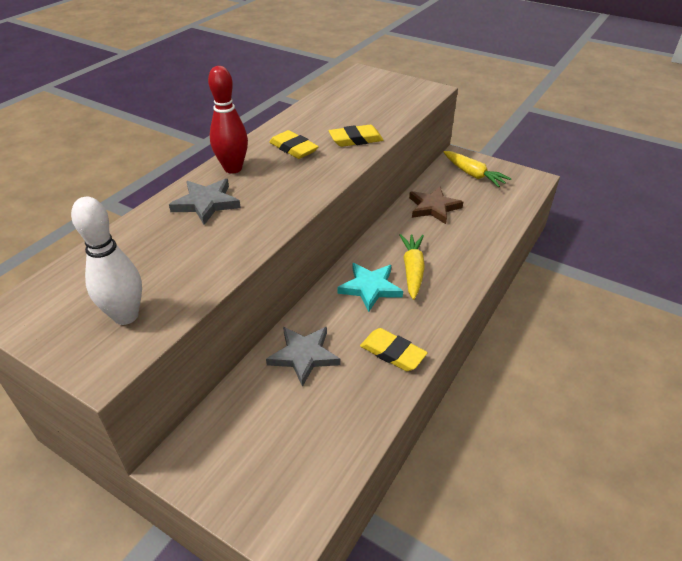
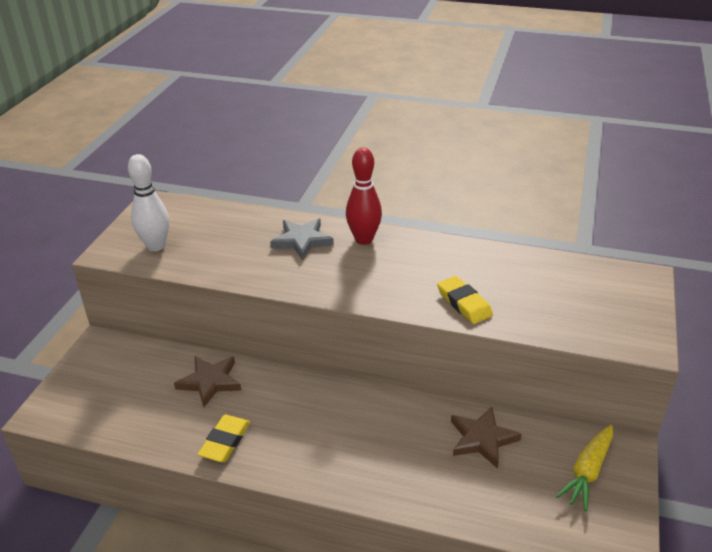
camera: 75 degrees right, 5 degrees down
grey star [266,327,340,387] -> brown star [174,356,241,407]
yellow eraser [269,130,319,159] -> none
turquoise star [337,263,403,312] -> none
yellow carrot [400,234,425,300] -> none

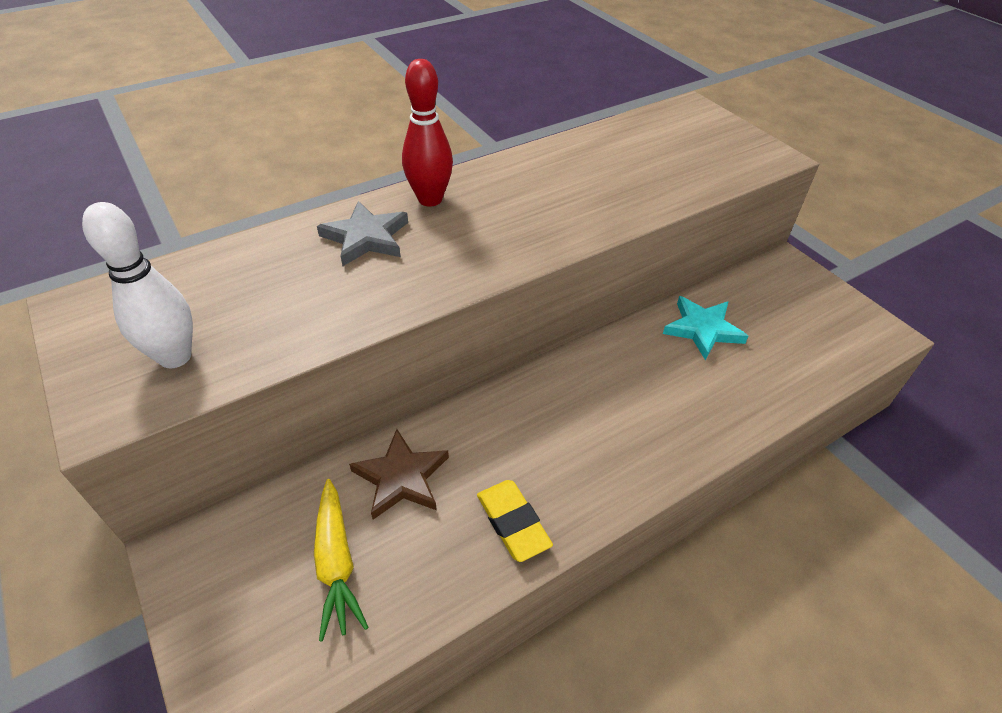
camera: 50 degrees left, 10 degrees up
yellow eraser [437,276,493,324] -> none
brown star [451,407,522,469] -> turquoise star [663,296,748,360]
yellow carrot [556,425,613,511] -> yellow carrot moved to [314,479,369,641]

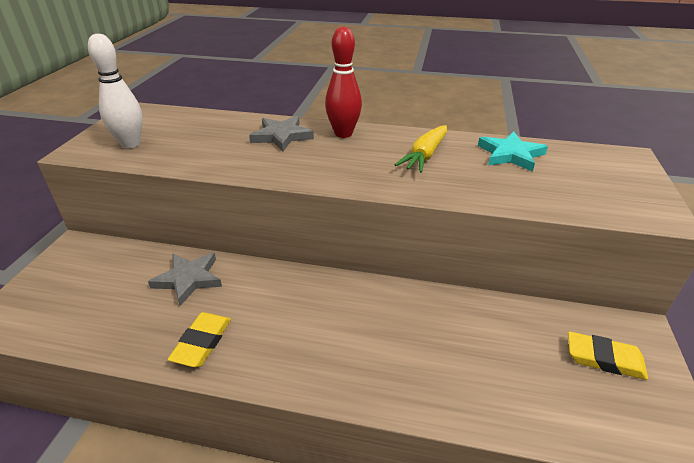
camera: 45 degrees right, 10 degrees down
yellow carrot [314,479,369,641] -> yellow carrot moved to [395,125,447,173]
brown star [349,429,449,520] -> grey star [148,253,222,306]
turquoise star [663,296,748,360] -> turquoise star moved to [478,132,548,172]
none -> yellow eraser [568,332,648,380]

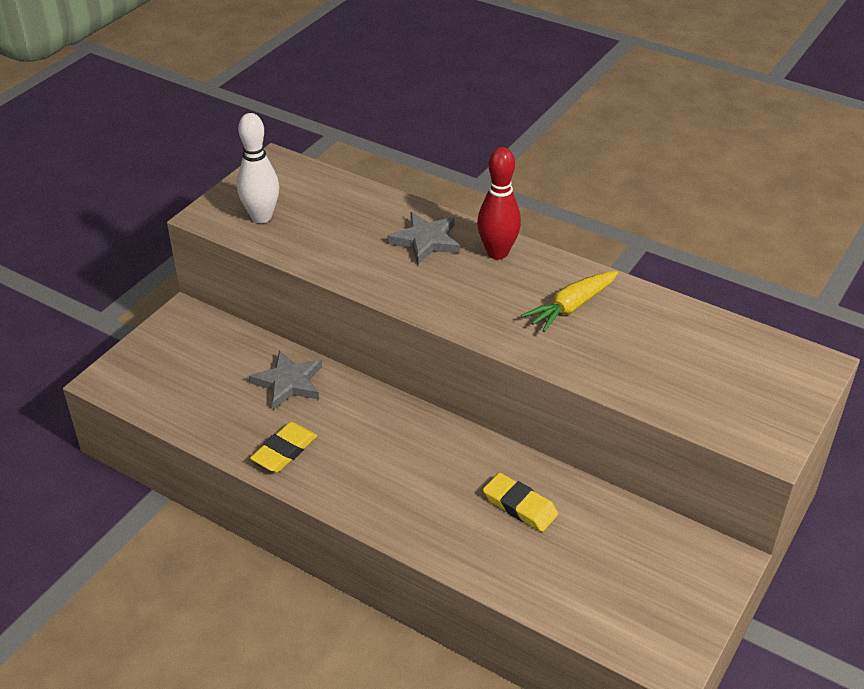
camera: 20 degrees right, 5 degrees up
turquoise star [478,132,548,172] -> none
yellow eraser [568,332,648,380] -> yellow eraser moved to [483,473,558,532]

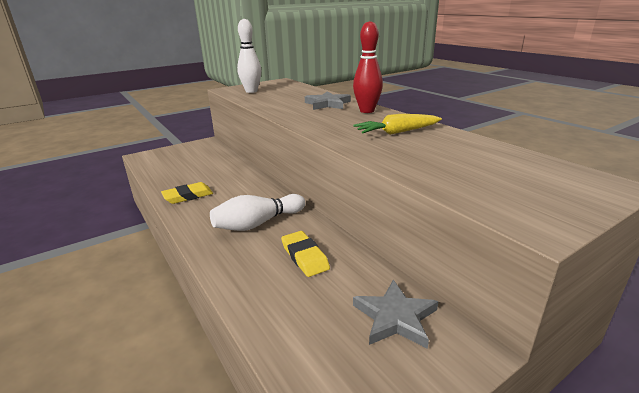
camera: 25 degrees right, 15 degrees down
grey star [249,350,322,410] -> grey star moved to [353,279,438,349]
none -> white bowling pin [210,194,306,231]

